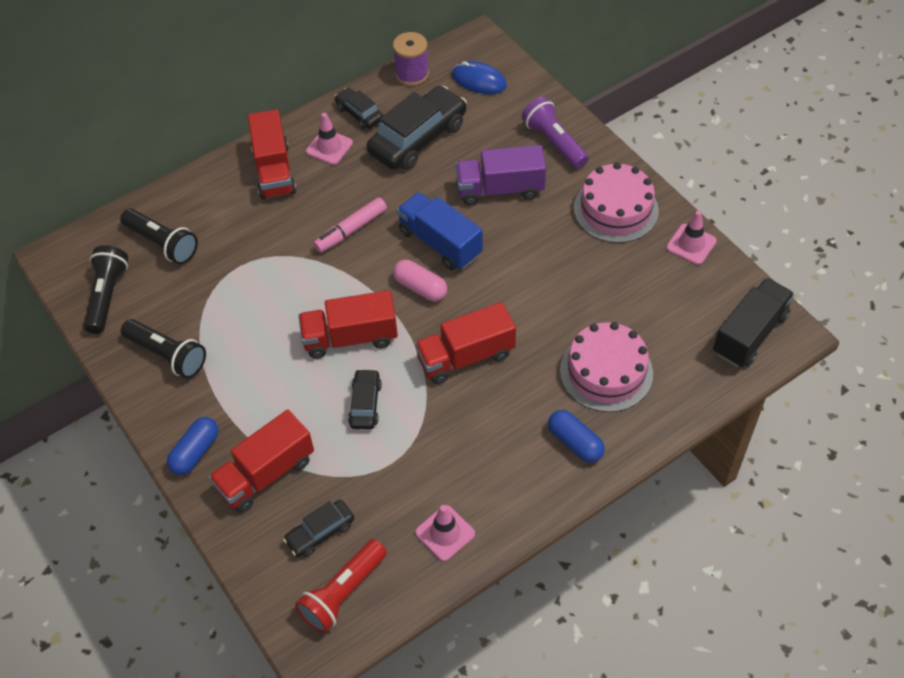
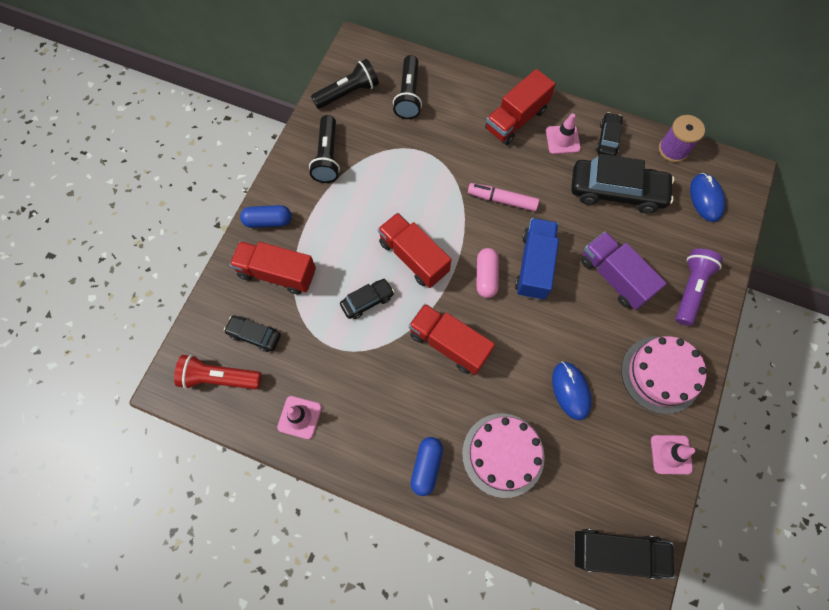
camera: 55 degrees right, 15 degrees up
none -> blue mouse [552,362,592,420]

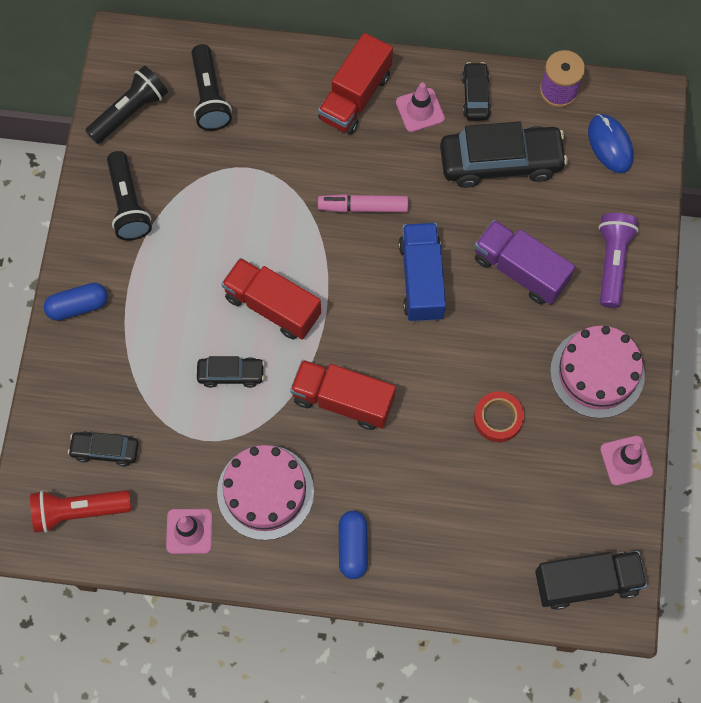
camera: 15 degrees left, 0 degrees up
red truck [229,241,316,294] -> none
black car [340,279,394,319] -> black car turned 45 degrees clockwise [197,356,264,388]
pink cake [462,413,545,498] -> pink cake moved to [217,445,314,540]
pink capsule [476,248,499,298] -> none
blue mouse [552,362,592,420] -> red tape [474,392,524,442]

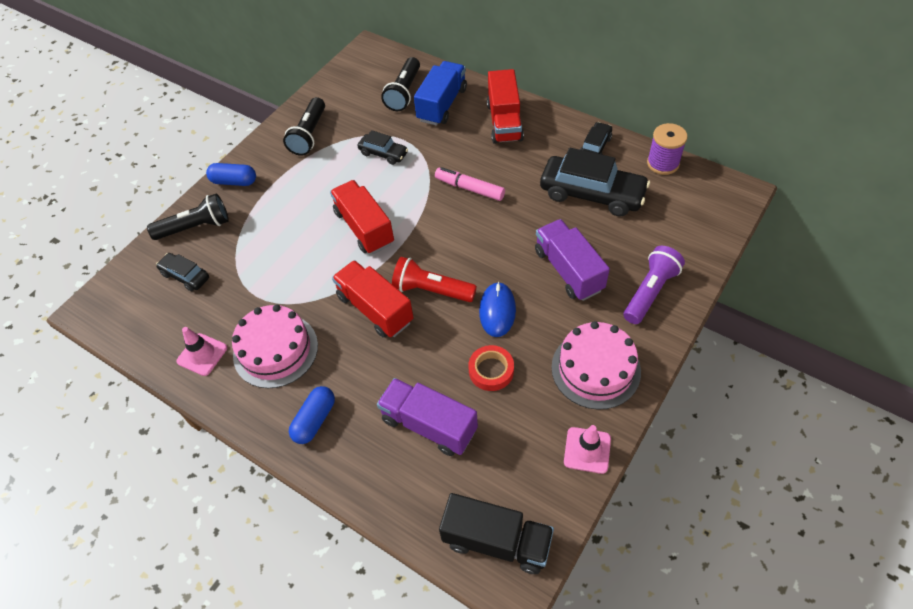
camera: 30 degrees right, 15 degrees down
red flashlight [30,490,131,533] -> red flashlight moved to [392,257,477,302]
black flashlight [85,66,168,144] -> black flashlight moved to [147,193,229,240]
black car [197,356,264,388] -> black car moved to [358,130,408,165]
red truck [318,33,393,135] -> red truck turned 60 degrees counterclockwise [487,69,524,144]
pink traffic cone [396,83,445,132] -> none
blue truck [399,223,446,322] -> blue truck moved to [414,61,467,126]
blue mouse [588,114,634,173] -> blue mouse moved to [479,282,516,337]
none -> purple truck [377,378,478,456]

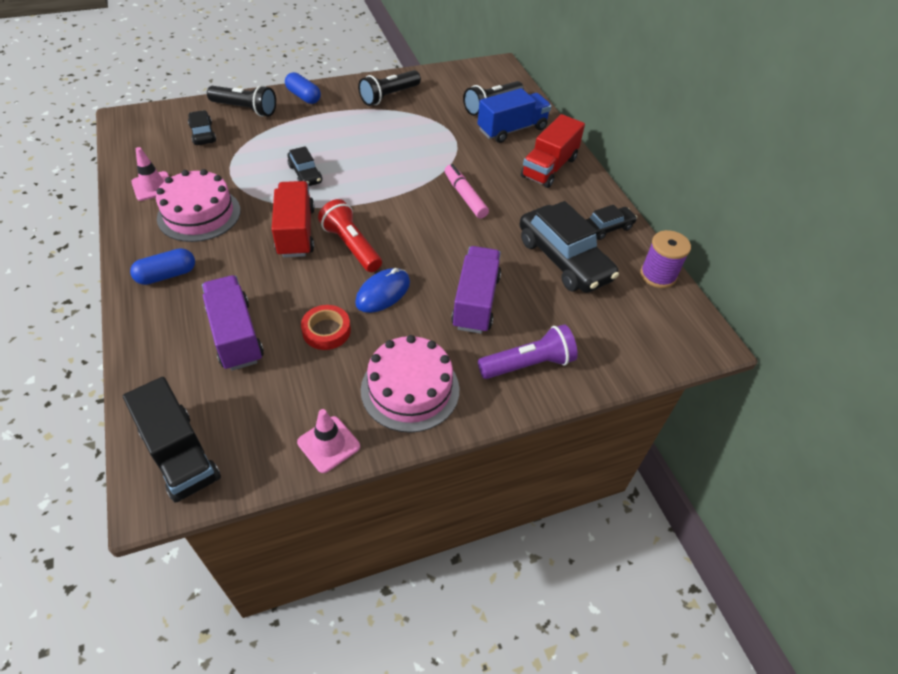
camera: 30 degrees right, 5 degrees down
red truck [330,180,394,254] -> none
black car [358,130,408,165] -> black car moved to [288,146,322,186]

